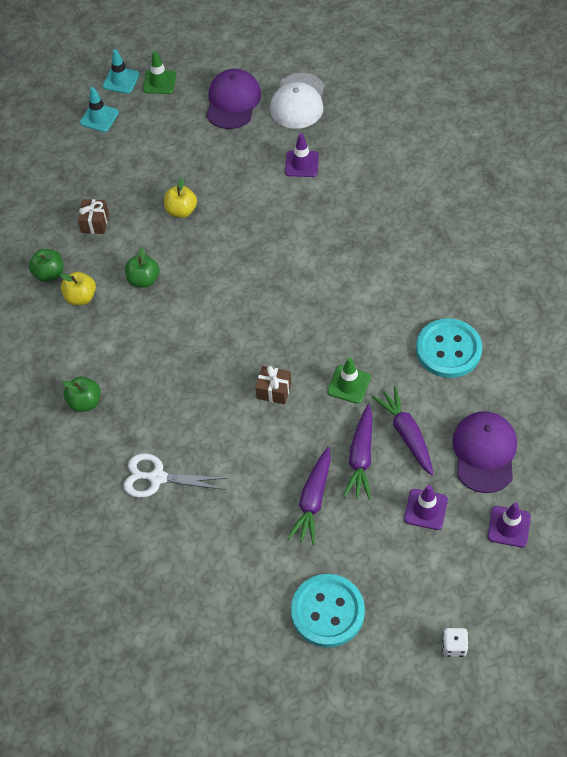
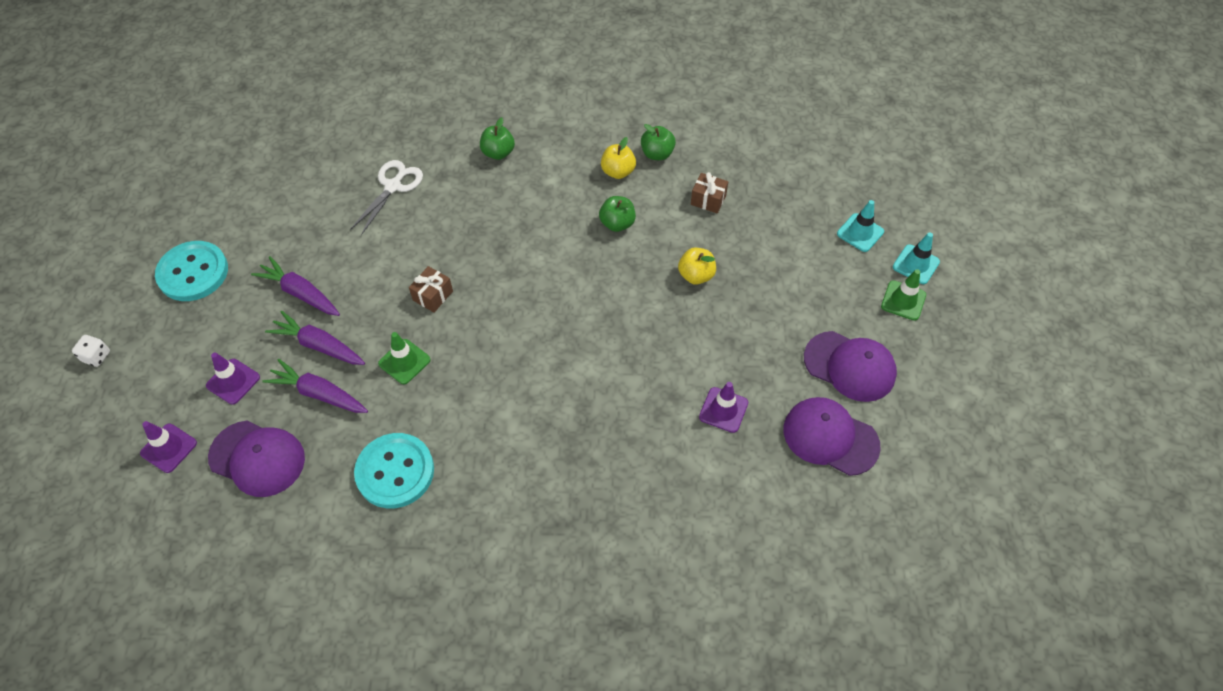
camera: 105 degrees right, 0 degrees up
white cap [270,73,324,129] -> purple cap [783,397,881,476]
purple carrot [372,386,433,476] -> purple carrot turned 150 degrees counterclockwise [262,359,368,413]

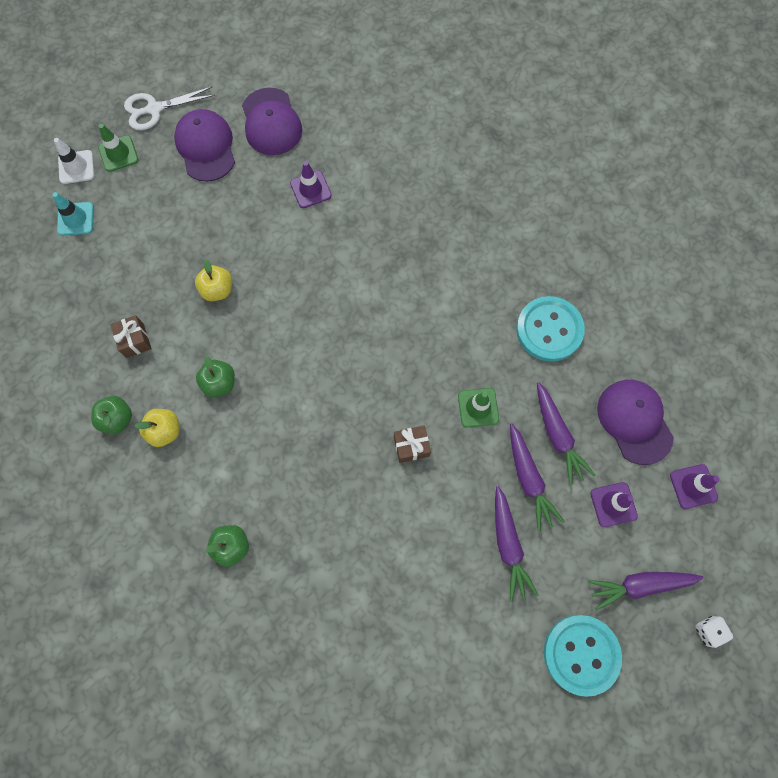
camera: 135 degrees left, 15 degrees up
white scissors [350,160,423,235] -> white scissors moved to [124,87,215,130]
turquoise traffic cone [893,232,940,284] -> white traffic cone [54,138,94,184]
none -> purple carrot [588,572,703,610]

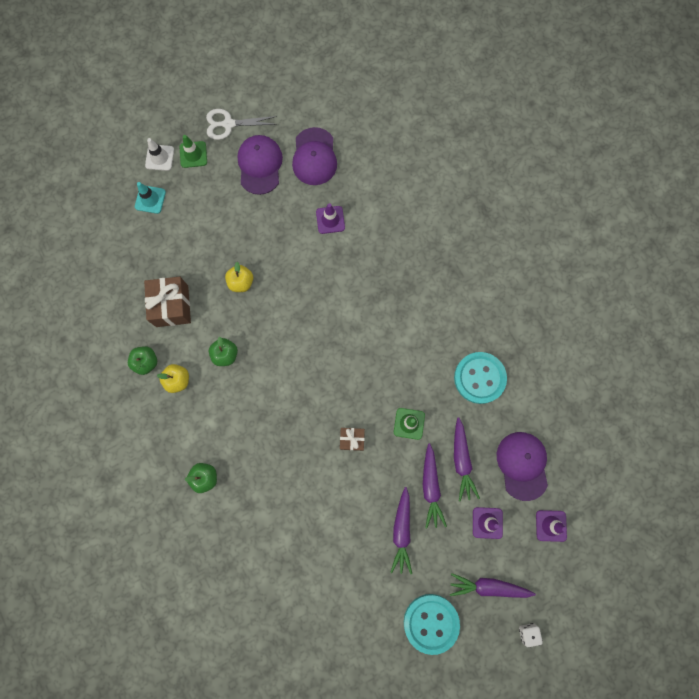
camera: 15 degrees right, 5 degrees up
brown gift [110,315,152,358] -> brown gift [144,277,191,327], size x1.77

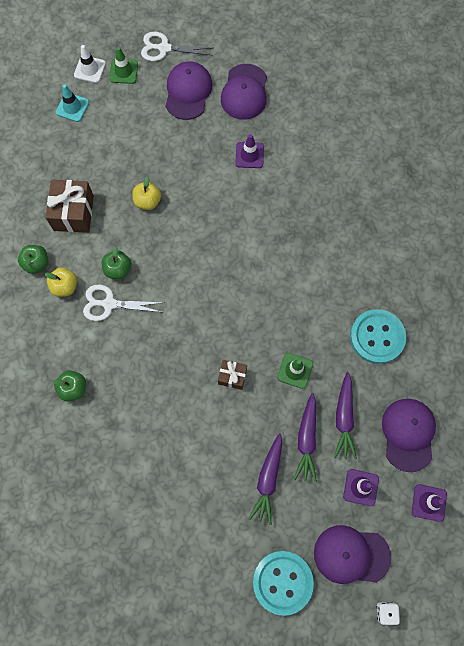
camera: 10 degrees right, 5 degrees down
purple carrot [450,573,536,598] -> purple cap [314,525,391,584]
none -> white scissors [83,285,165,321]

